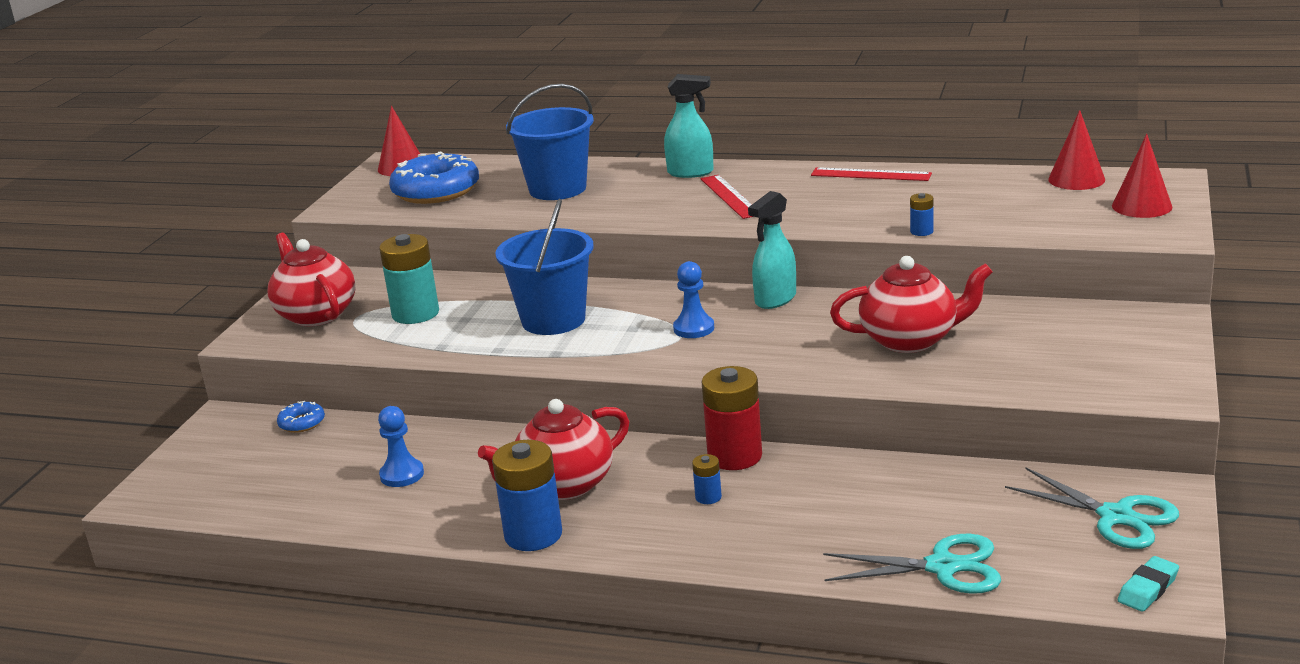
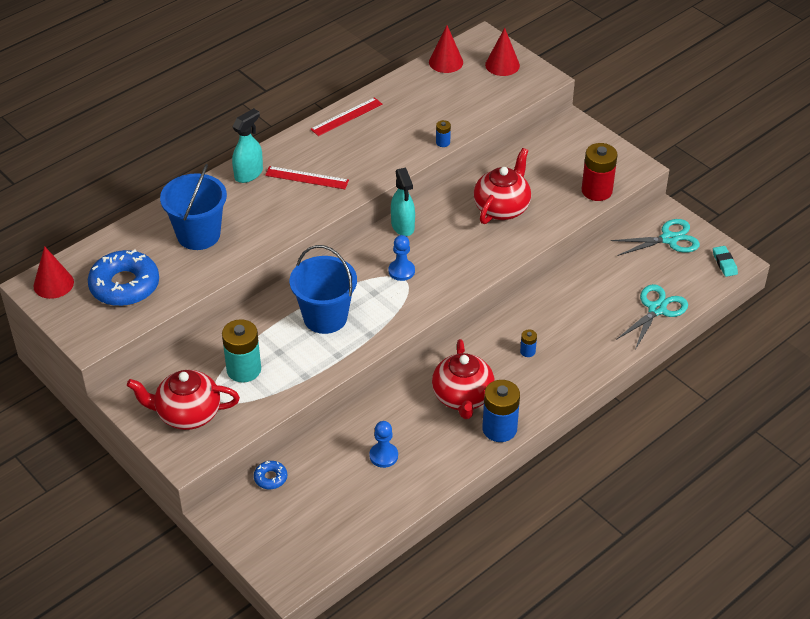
camera: 60 degrees left, 20 degrees up
red battery [701,366,762,470] -> red battery moved to [582,143,618,201]

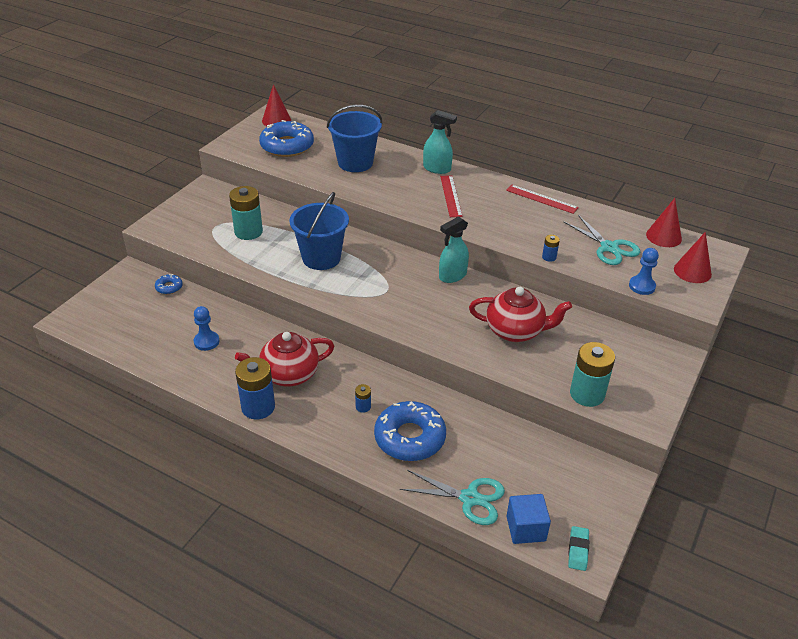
camera: 70 degrees right, 5 degrees down
red teapot [127,370,240,430] -> none
blue pawn [389,235,415,281] -> blue pawn moved to [629,248,659,295]
red battery [582,143,618,201] -> turquoise battery [570,342,615,407]
turquoise scissors [611,219,700,256] -> turquoise scissors moved to [564,215,640,265]
turquoise eraser [713,246,738,277] -> turquoise eraser turned 45 degrees counterclockwise [568,526,589,571]
none -> blue donut [374,401,446,461]
none -> blue cube [506,494,551,544]

